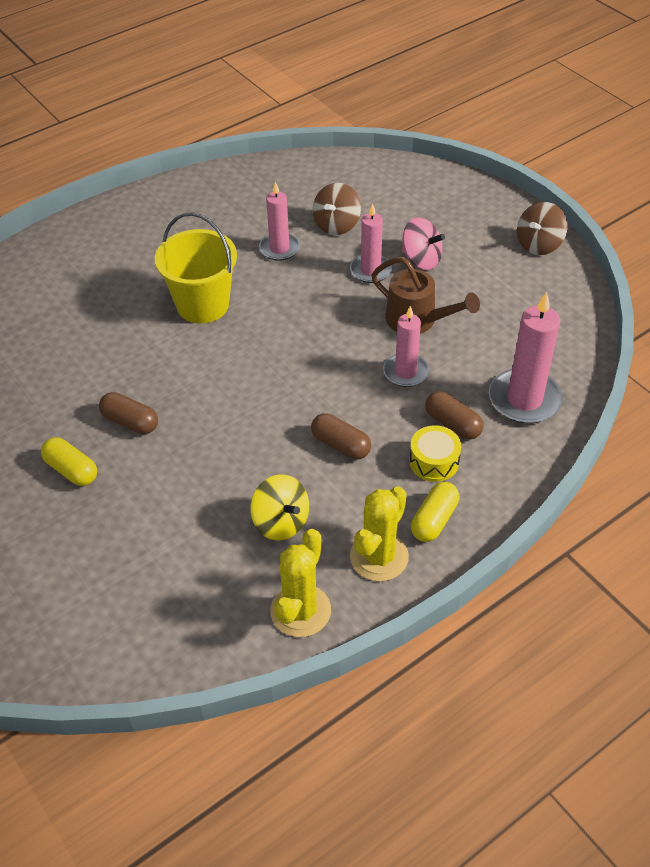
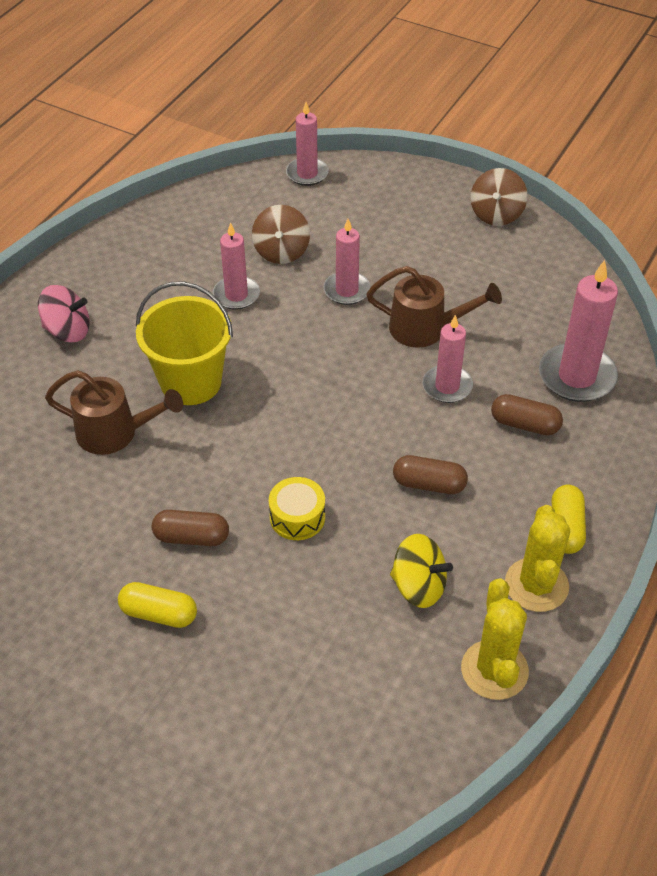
camera: 25 degrees left, 0 degrees up
pink spinning top [402,217,445,270] -> pink spinning top moved to [38,285,90,342]
yellow drum [409,425,461,482] -> yellow drum moved to [269,477,325,540]
none -> brown watering can [45,370,183,455]
none -> pink candle [286,102,329,186]

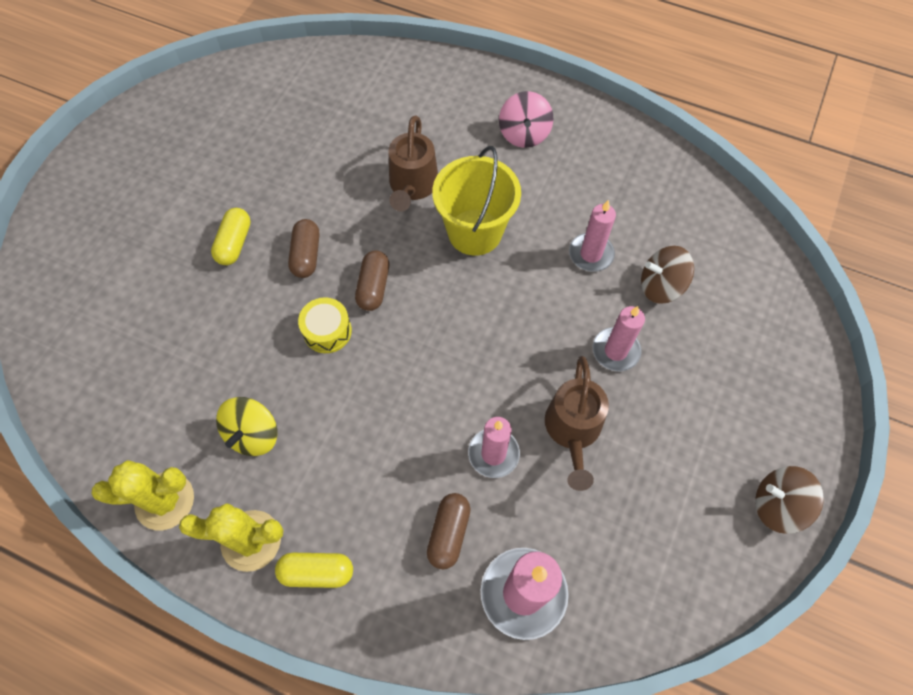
camera: 85 degrees right, 15 degrees up
pink candle [286,102,329,186] -> none
brown capsule [393,455,468,494] -> brown capsule moved to [355,250,389,311]

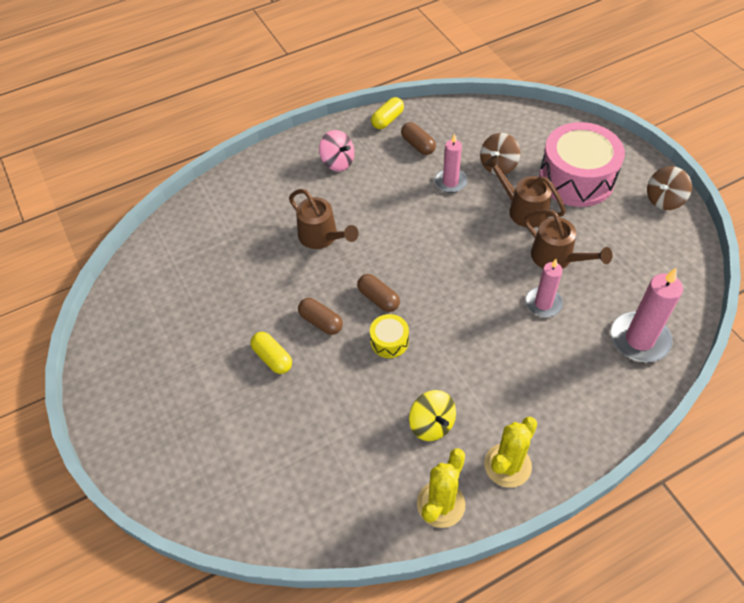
camera: 50 degrees left, 10 degrees down
yellow capsule [275,553,353,588] -> yellow capsule moved to [371,97,404,129]
brown capsule [427,493,471,569] -> brown capsule moved to [401,122,436,155]
yellow bucket [432,146,521,256] -> none
pink candle [593,306,645,372] -> brown watering can [484,155,566,228]
none -> pink drum [539,122,625,207]

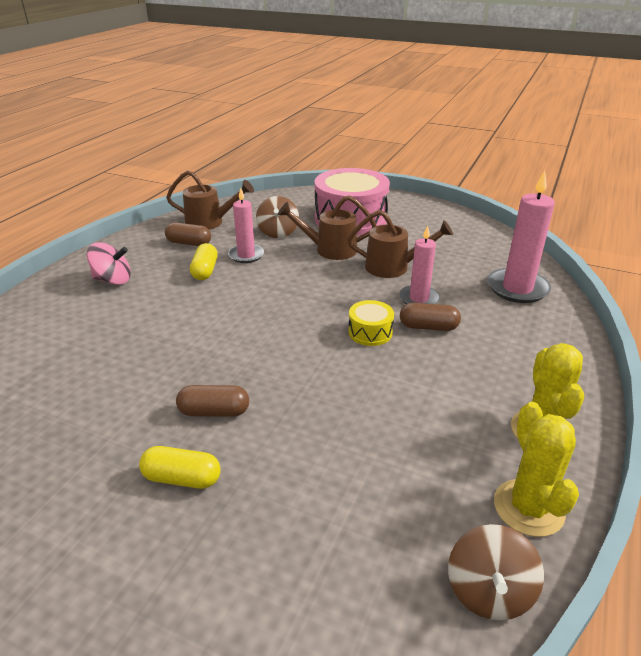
camera: 40 degrees left, 20 degrees down
brown watering can [289,189,359,249] -> brown watering can moved to [166,170,254,230]
brown capsule [357,274,400,312] -> brown capsule moved to [400,303,461,331]
yellow drum [370,314,409,358] -> yellow drum moved to [348,300,394,346]
yellow capsule [371,97,404,129] -> yellow capsule moved to [190,243,218,280]
yellow spinning top [409,390,456,441] -> none
brown spinning top [647,166,692,210] -> brown spinning top moved to [448,524,544,621]

